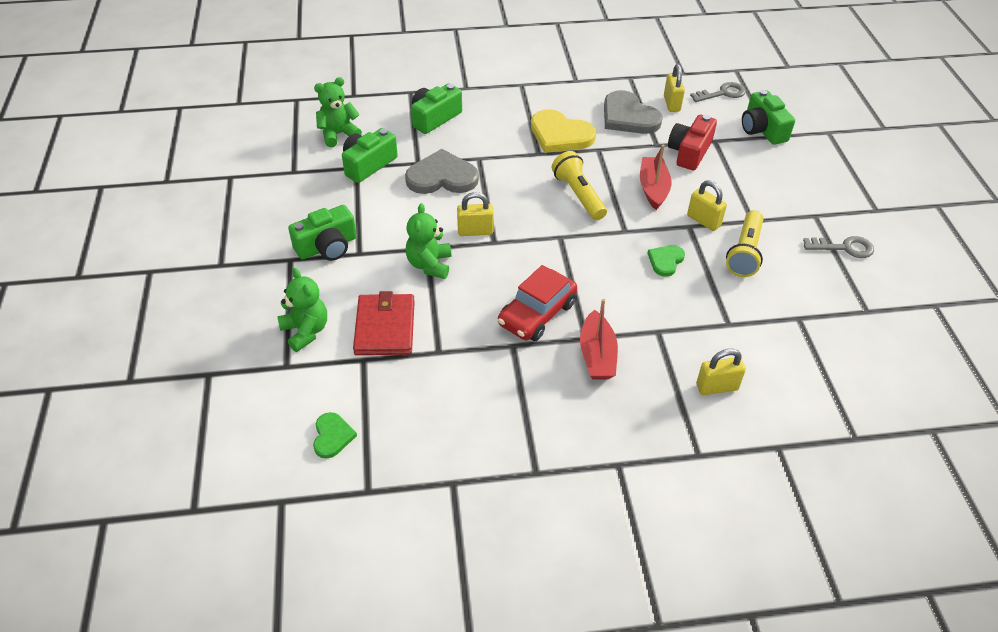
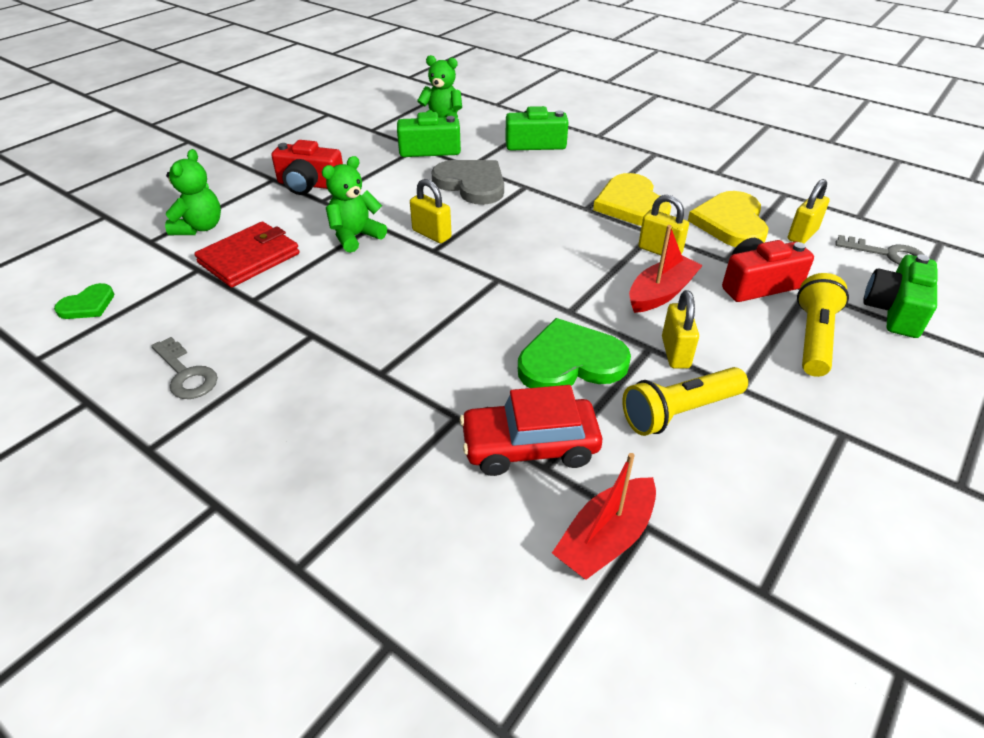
camera: 45 degrees right, 5 degrees down
green camera [288,205,357,261] -> red camera [271,140,343,195]
red car [498,265,577,341] -> red car moved to [460,385,602,476]
yellow flashlight [552,151,607,220] -> yellow flashlight moved to [797,273,849,377]
red boat [580,299,618,380] -> red boat moved to [552,453,656,580]
grey heart [604,90,663,134] -> yellow heart [688,191,768,247]
green heart [647,245,685,277] -> green heart [518,318,631,388], size x1.86
yellow padlock [696,349,746,395] -> yellow padlock moved to [638,195,689,255]
grey key [803,236,874,258] -> grey key moved to [151,337,218,399]

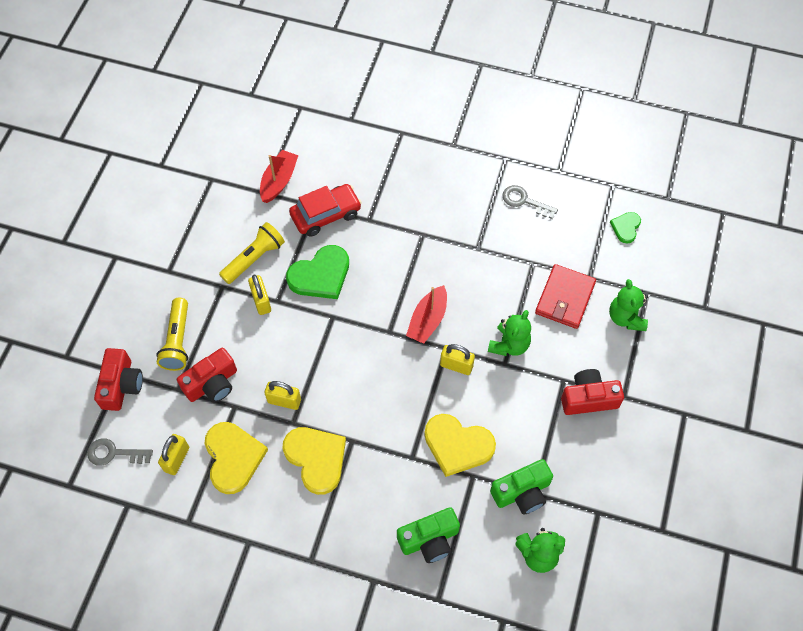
camera: 160 degrees right, 20 degrees up
grey heart [431,160,504,205] -> yellow heart [424,414,496,477]
red boat [629,225,703,313] -> red boat moved to [406,285,447,344]
green camera [863,254,938,338] -> red camera [94,348,143,411]

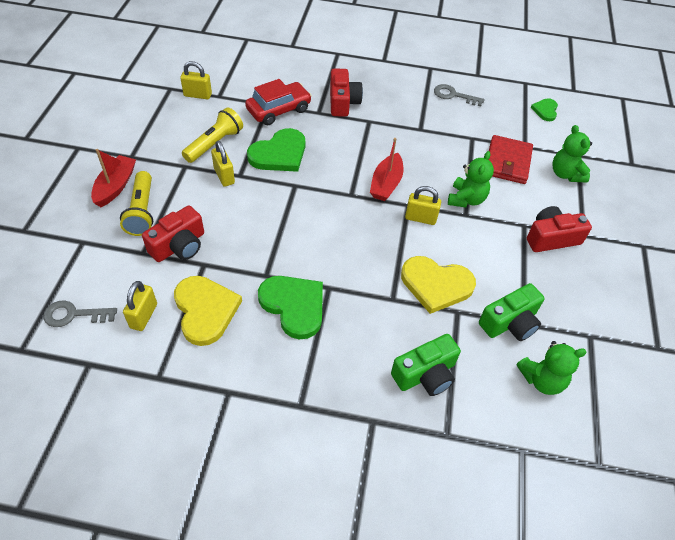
camera: 10 degrees left, 10 degrees down
red camera [94,348,143,411] -> red camera moved to [330,69,363,117]
red boat [260,150,298,203] -> red boat moved to [91,149,136,207]
yellow padlock [264,381,301,410] -> yellow padlock moved to [180,61,212,99]
yellow heart [283,427,346,495] -> green heart [258,276,323,339]

